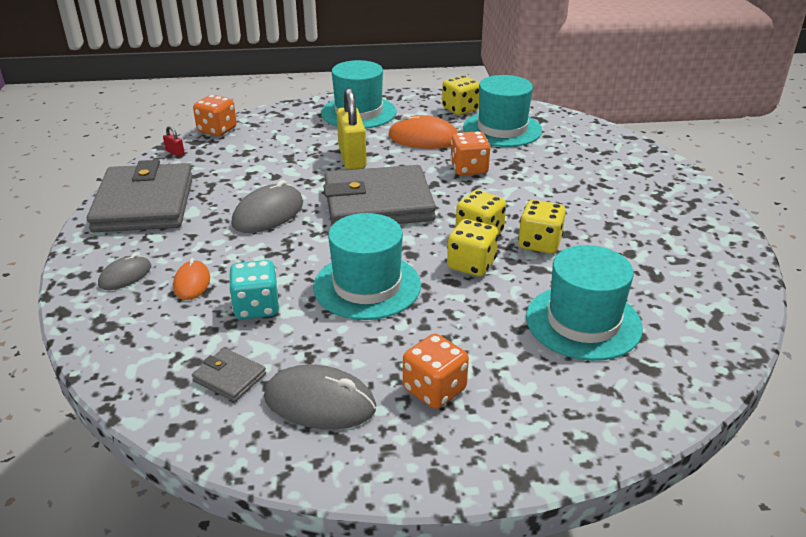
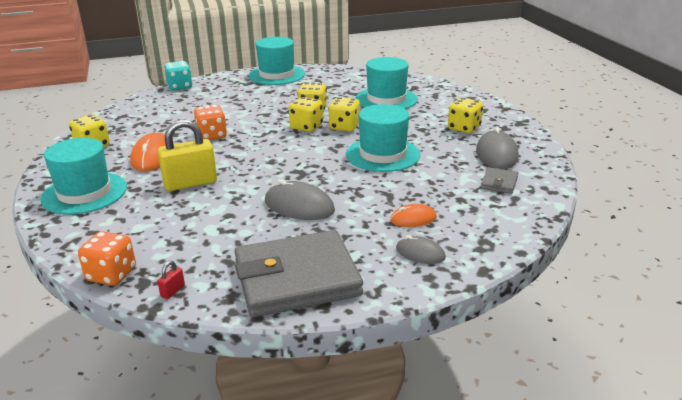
camera: 100 degrees left, 5 degrees down
turquoise dice [229,260,280,320] -> turquoise dice moved to [164,61,192,90]
grey wallet [323,165,436,226] -> none
orange dice [403,334,469,409] -> yellow dice [448,98,483,133]
turquoise hat [463,75,542,147] -> turquoise hat moved to [249,37,305,85]

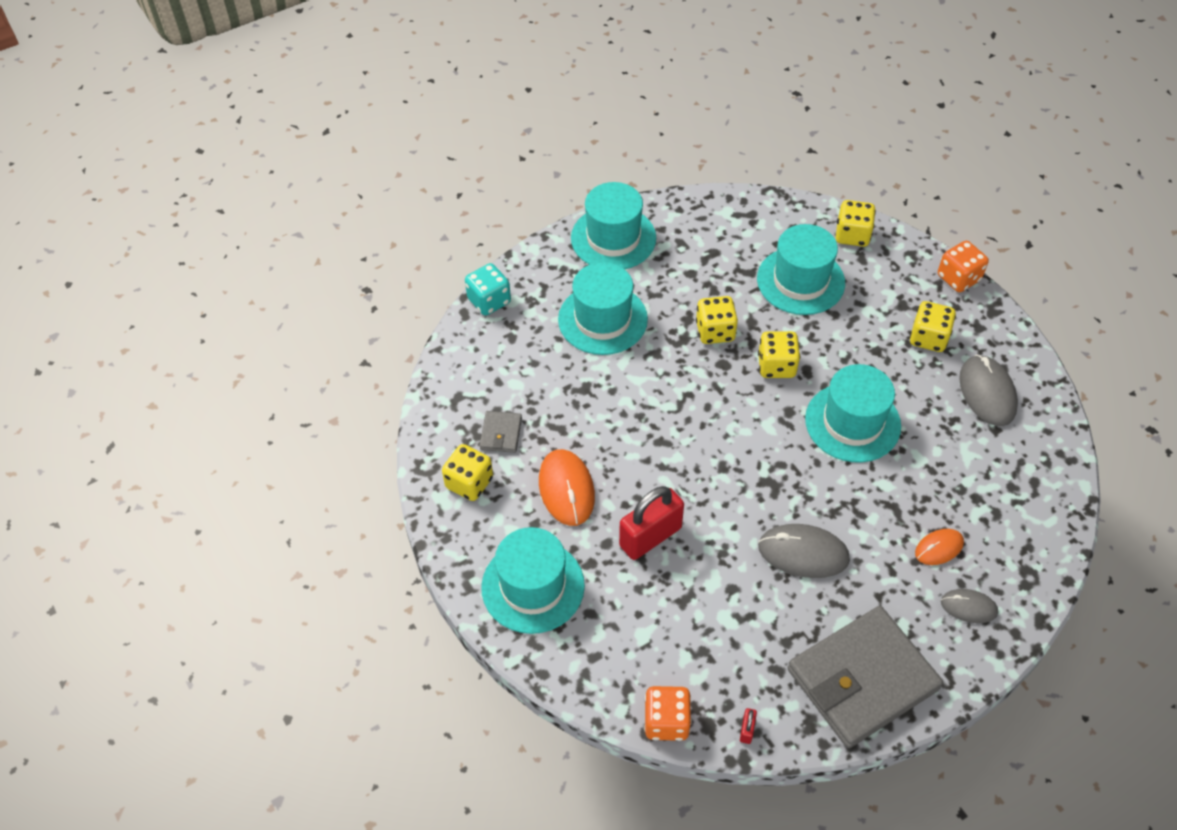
camera: 15 degrees left, 25 degrees up
yellow padlock [158,120,217,191] -> red padlock [619,486,684,560]
orange dice [194,105,227,140] -> orange dice moved to [938,241,989,292]
yellow dice [289,97,323,132] -> yellow dice moved to [836,200,876,247]
grey wallet [481,167,518,194] -> grey wallet moved to [480,411,522,453]
none -> turquoise hat [558,262,648,355]

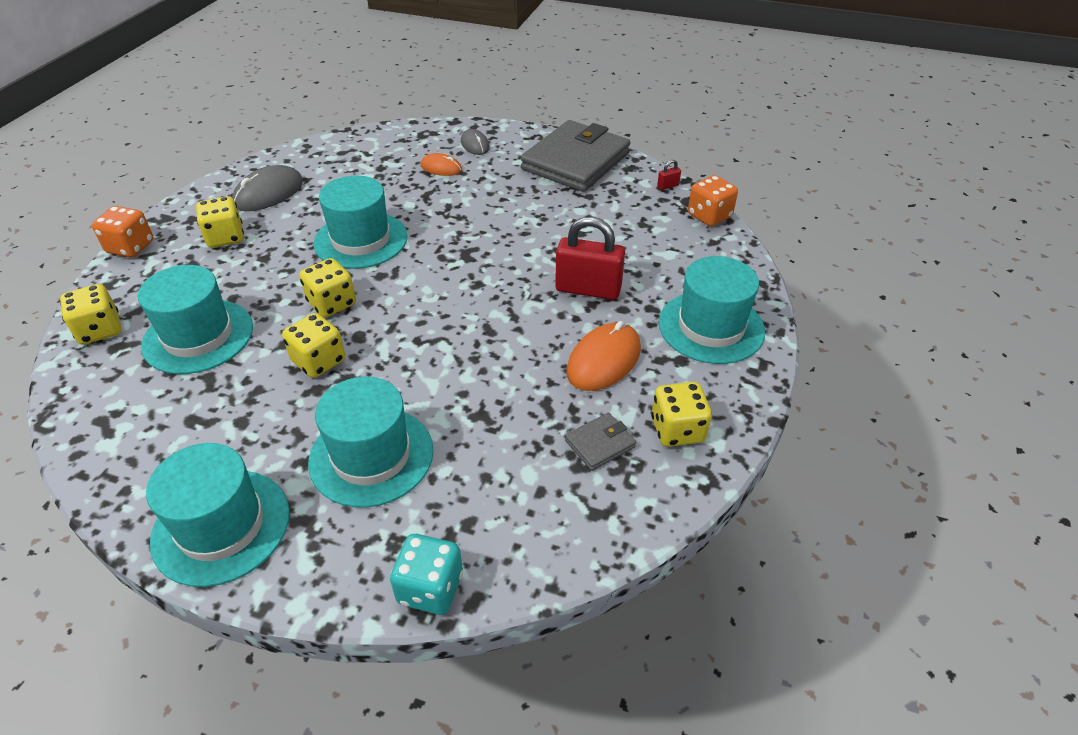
camera: 130 degrees left, 10 degrees down
grey mouse [758,524,850,578] -> none
grey wallet [788,606,943,748] -> grey wallet turned 75 degrees counterclockwise [521,120,630,192]

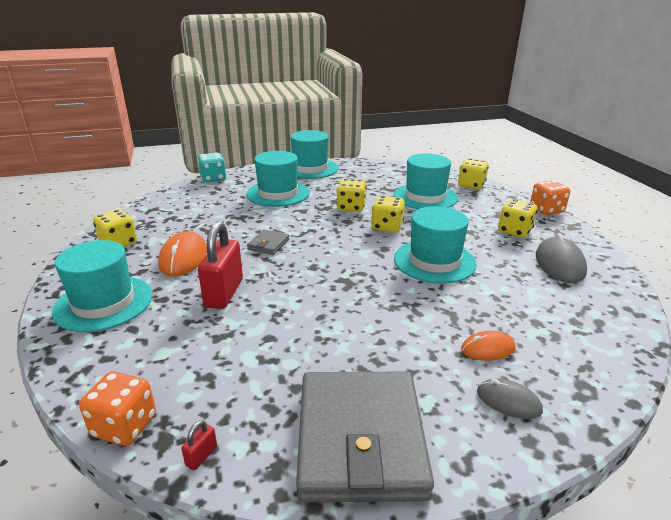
camera: 145 degrees right, 15 degrees down
red padlock [555,217,625,300] -> red padlock turned 60 degrees counterclockwise [198,222,243,309]
grey wallet [565,413,636,471] -> grey wallet moved to [247,230,289,255]

